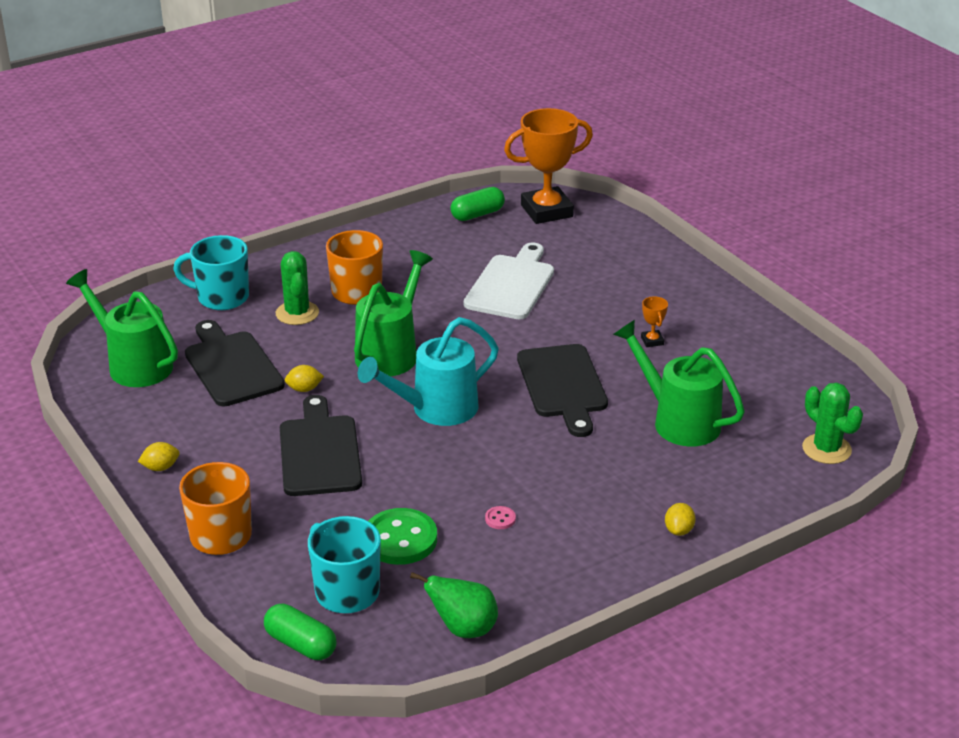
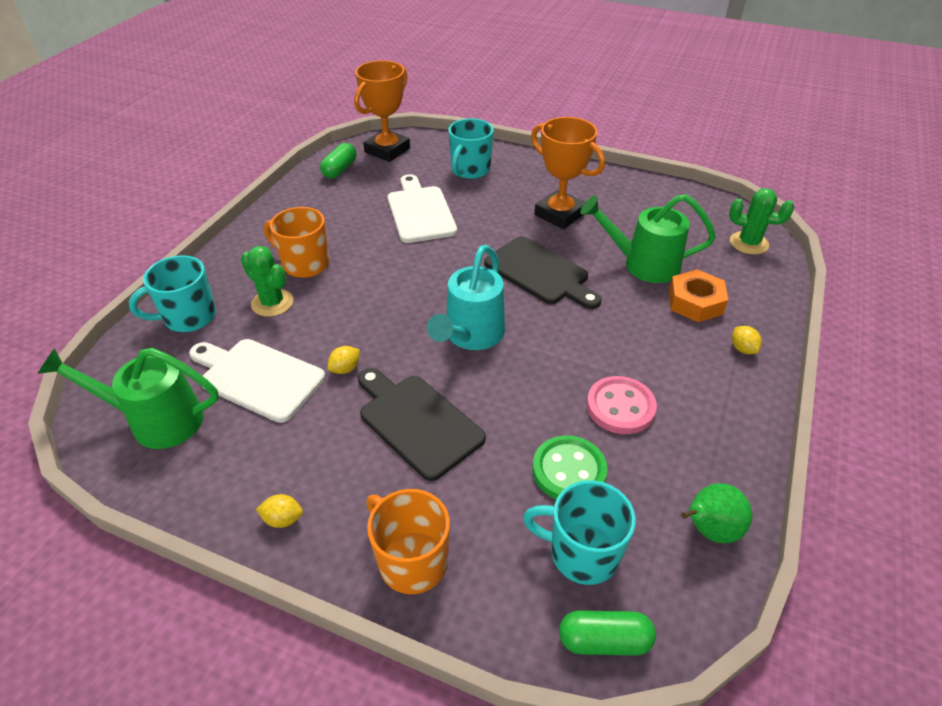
camera: 35 degrees left, 10 degrees up
yellow lemon [138,442,180,471] -> yellow lemon turned 60 degrees clockwise [256,494,303,528]
black cutting board [185,320,285,407] -> white cutting board [189,339,326,423]
green watering can [354,250,433,376] -> none
pink button [485,506,516,529] -> pink button [587,376,657,434], size x2.37
orange trophy [641,296,668,347] -> orange trophy [531,117,605,229], size x2.49
none -> turquoise mug [448,118,494,179]
none -> orange nut [669,269,728,322]

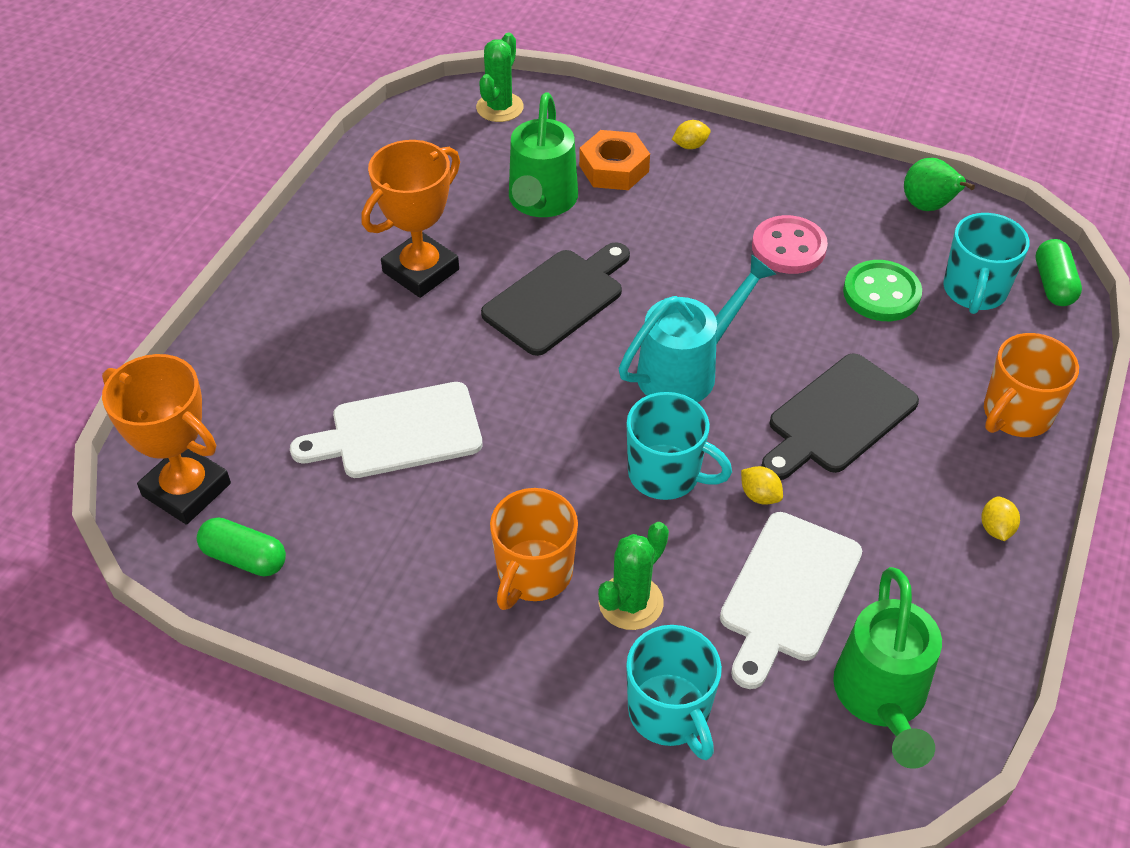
camera: 90 degrees left, 5 degrees up
turquoise watering can [427,245,505,350] -> turquoise watering can turned 60 degrees counterclockwise [619,254,776,402]
turquoise mug [448,118,494,179] -> turquoise mug moved to [626,392,732,500]

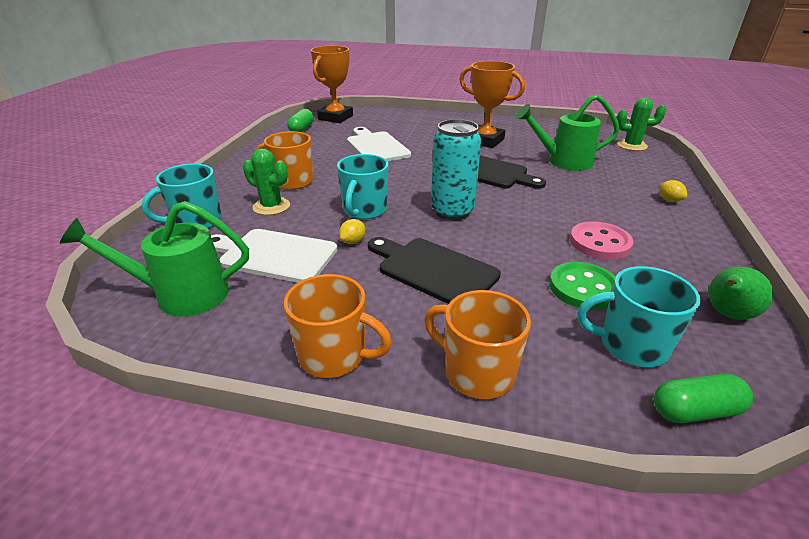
camera: 80 degrees right, 15 degrees down
orange nut [579,130,650,190] -> none
turquoise watering can [619,254,776,402] -> turquoise can [431,119,481,220]
yellow lemon [981,496,1020,541] -> orange mug [284,274,392,378]

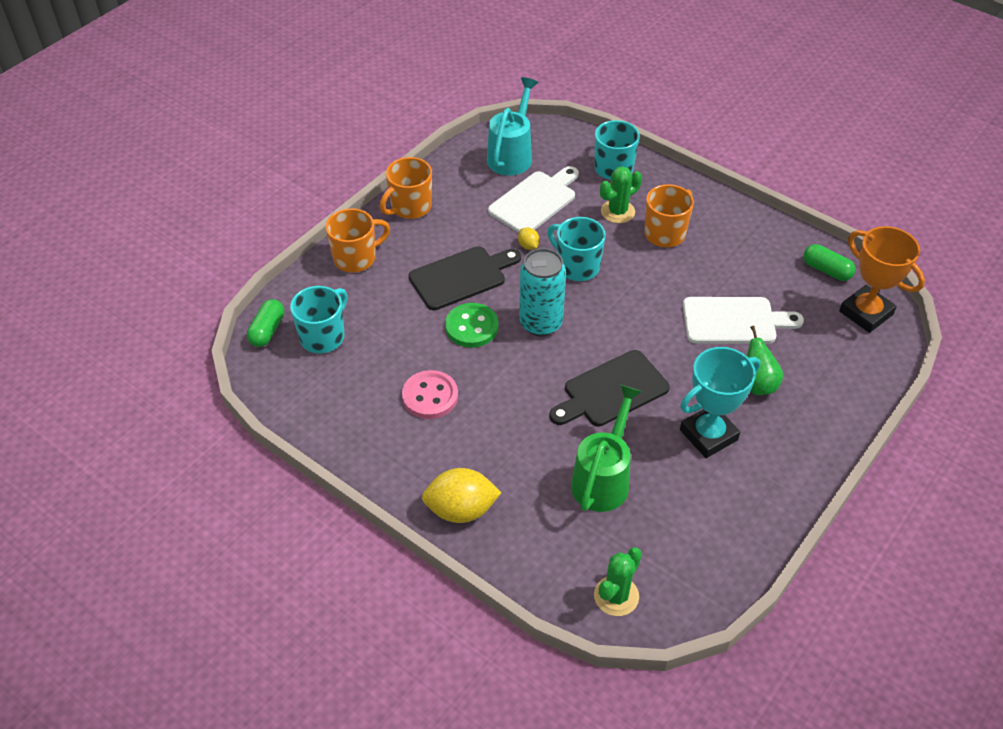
camera: 115 degrees right, 15 degrees up
green watering can [60,201,249,317] -> turquoise watering can [487,77,538,175]
orange trophy [459,61,525,148] -> turquoise trophy [680,347,760,458]
green button [549,262,616,310] -> green button moved to [445,303,498,348]
yellow lemon [659,180,687,202] -> yellow lemon [422,468,502,523], size x2.16
green pear [708,267,774,320] -> green pear moved to [747,326,783,395]

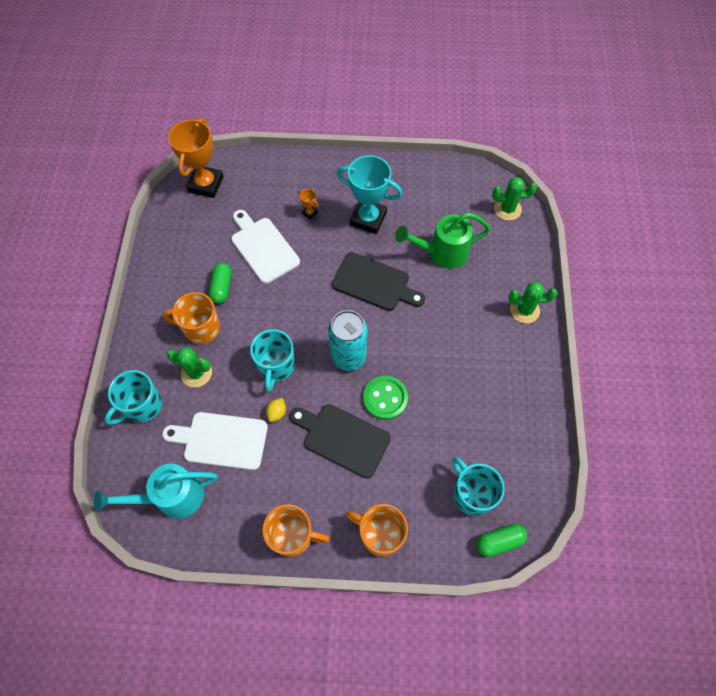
camera: 125 degrees left, 15 degrees up
turquoise mug [290,286,348,353] -> turquoise mug turned 60 degrees clockwise [452,457,505,516]
pink button [402,370,458,419] -> none
yellow lemon [422,468,502,523] -> green cactus [509,281,558,323]
green pear [747,326,783,395] -> orange trophy [298,189,319,220]
green capsule [803,244,855,281] -> green capsule moved to [209,263,232,304]

